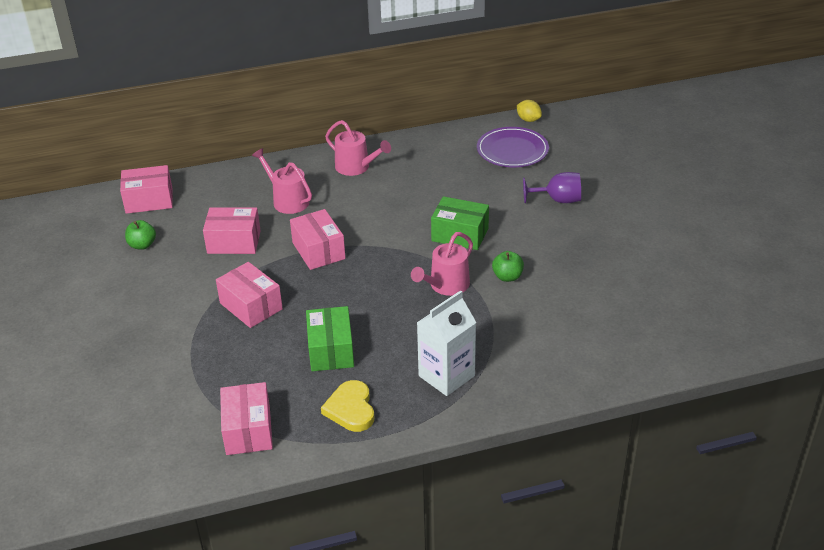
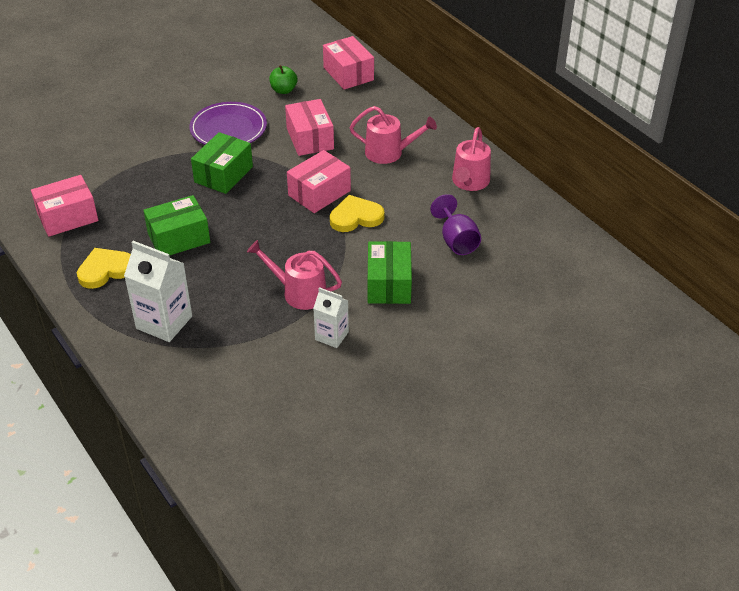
camera: 70 degrees right, 5 degrees up
pink box [216,262,283,328] -> green box [191,132,253,194]
pink watering can [252,148,312,214] -> pink watering can turned 75 degrees clockwise [349,106,437,164]
purple plate [477,127,549,167] -> purple plate moved to [189,102,267,145]
green apple [492,251,524,282] -> white carton [313,287,349,348]
yellow lemon [517,100,542,122] -> none
purple goblet [523,172,581,203] -> purple goblet moved to [430,194,481,255]
none -> yellow heart [330,195,384,232]

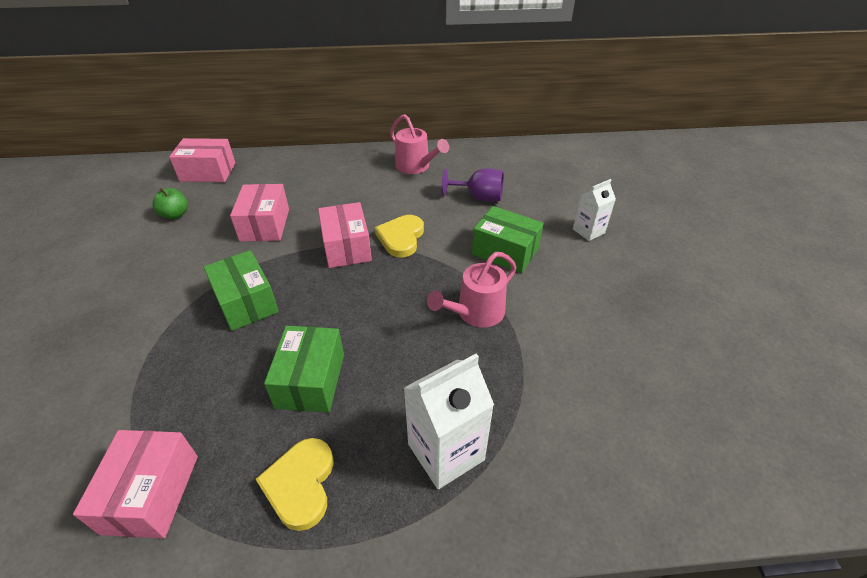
camera: 60 degrees left, 0 degrees up
purple plate [189,102,267,145] -> none
pink box [285,99,334,156] -> pink box turned 75 degrees clockwise [230,184,289,242]
white carton [313,287,349,348] -> white carton moved to [573,179,616,241]
pink watering can [349,106,437,164] -> none

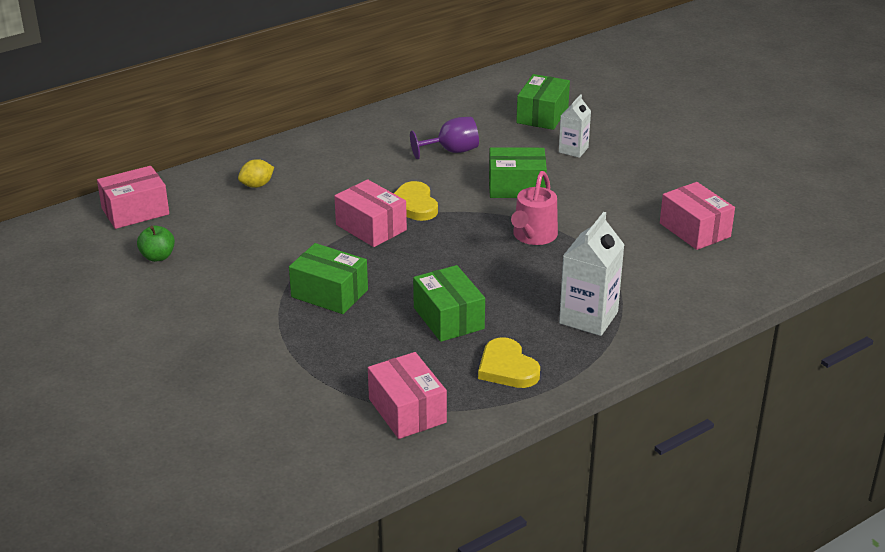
camera: 30 degrees left, 10 degrees down
pink box [230,184,289,242] -> pink box moved to [660,182,735,250]
pink watering can [390,114,449,174] -> none
none -> yellow lemon [238,159,274,188]
none -> green box [516,74,570,130]

